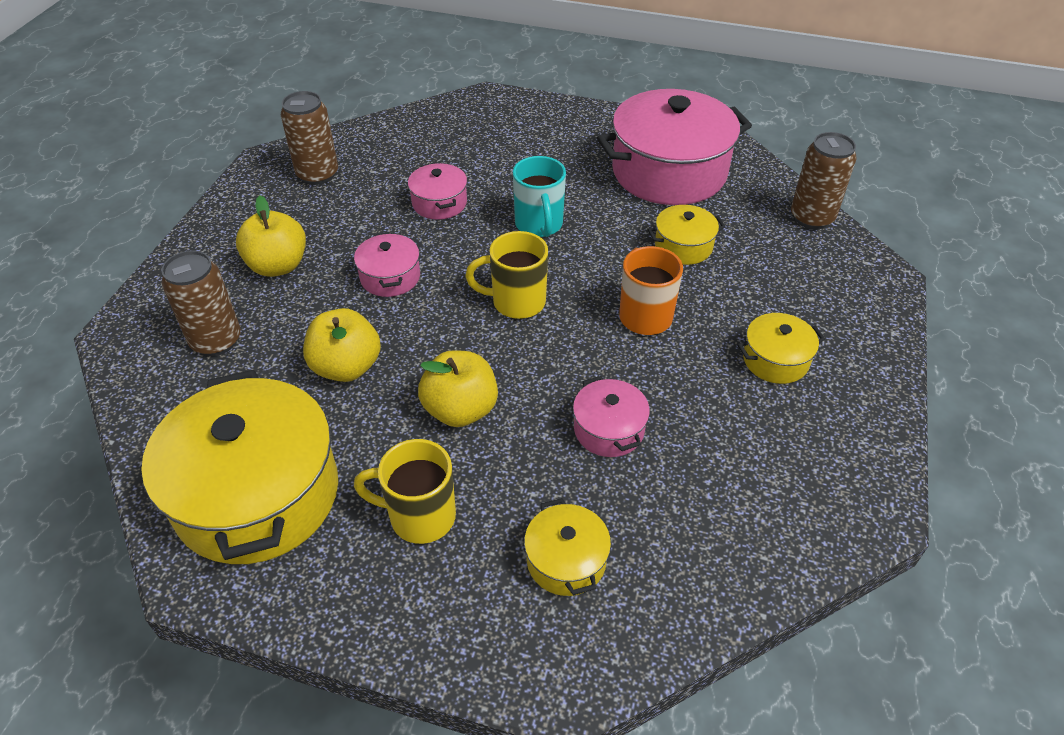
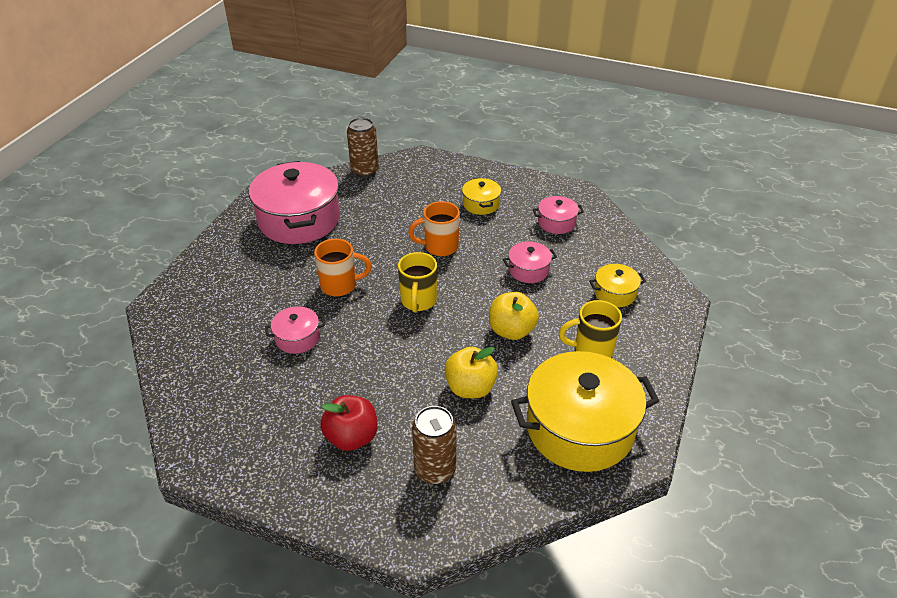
camera: 85 degrees left, 5 degrees down
yellow apple [236,196,306,277] -> red apple [320,395,377,451]
brown can [281,91,338,185] -> none
pink pot [354,232,420,297] -> pink pot moved to [533,196,584,234]
yellow mug [354,439,456,544] -> yellow mug turned 75 degrees clockwise [559,300,622,358]
turquoise mug [513,156,566,237] -> orange mug [314,239,372,296]
yellow pot [648,205,726,265] -> none

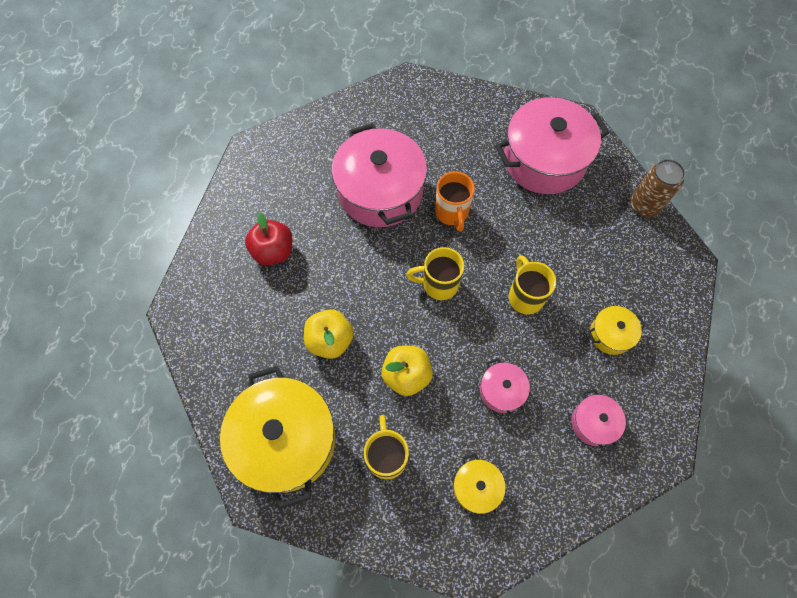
camera: 85 degrees right, 25 degrees up
pink pot [265,306,325,354] -> pink pot [332,123,427,227], size x2.17
orange mug [408,201,460,256] -> yellow mug [509,255,556,315]
brown can [412,406,457,484] -> none

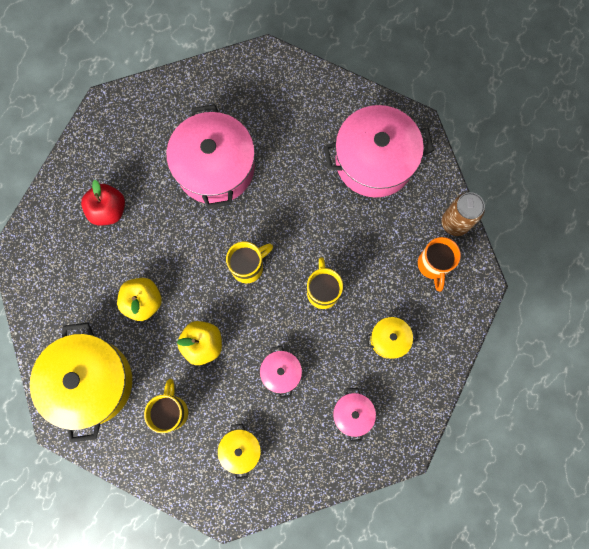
camera: 10 degrees right, 10 degrees up
yellow mug [406,247,464,300] -> yellow mug turned 135 degrees clockwise [226,241,273,283]
orange mug [435,172,475,232] -> orange mug moved to [418,237,461,291]

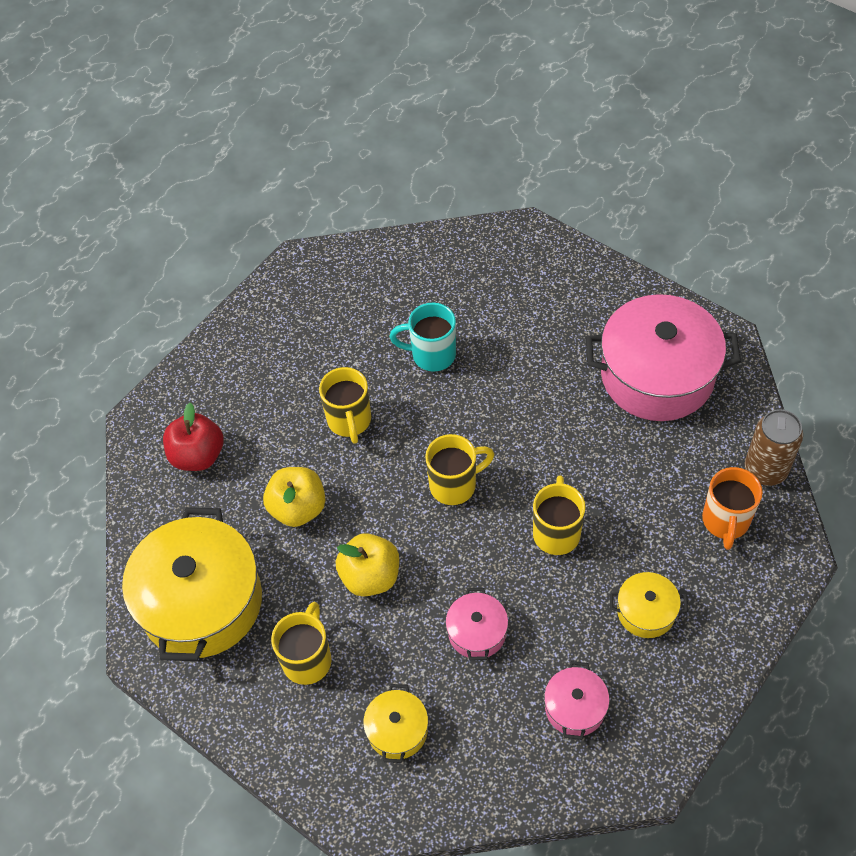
camera: 15 degrees right, 20 degrees down
red apple [81,180,125,225] -> red apple moved to [163,403,224,471]
pink pot [166,104,255,209] -> turquoise mug [389,303,456,371]
none -> yellow mug [319,367,371,444]

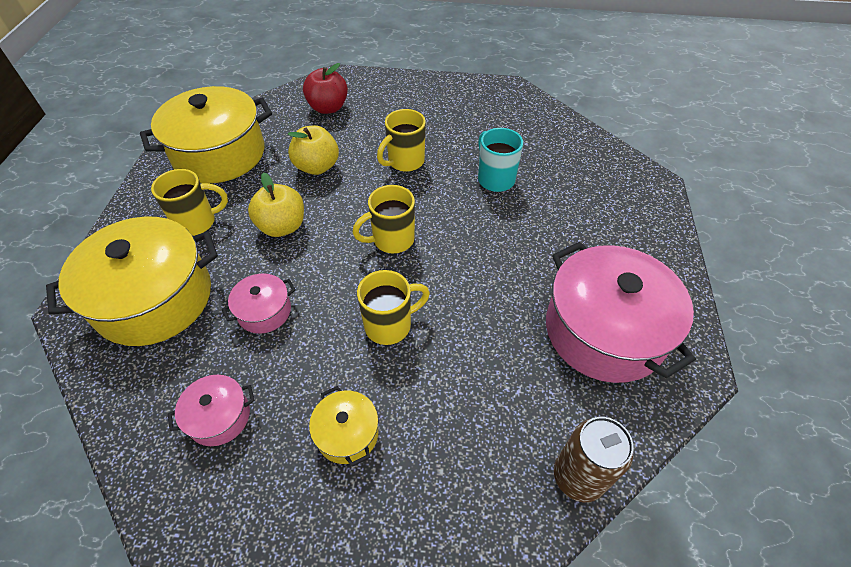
camera: 55 degrees right, 5 degrees down
yellow pot [363,684,428,763] -> yellow pot [46,216,218,346], size x2.17
yellow mug [425,434,494,505] -> yellow mug turned 120 degrees clockwise [352,185,415,253]
orange mug [702,467,763,550] -> none

